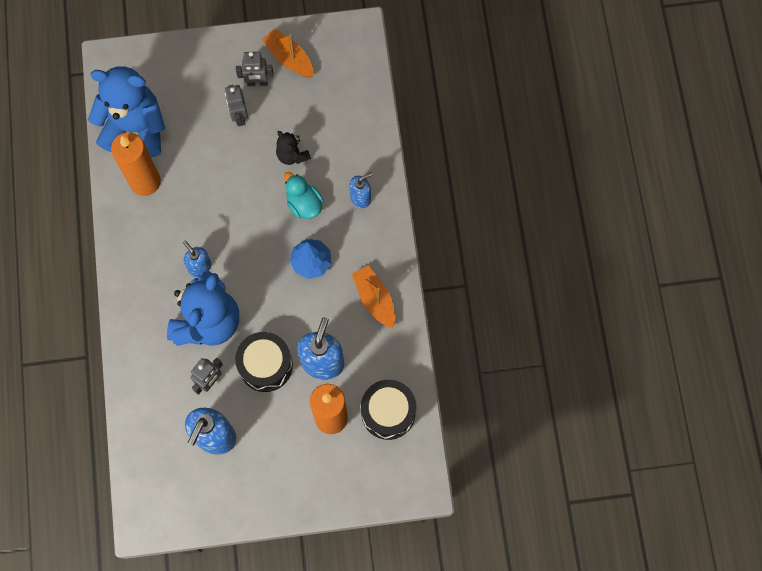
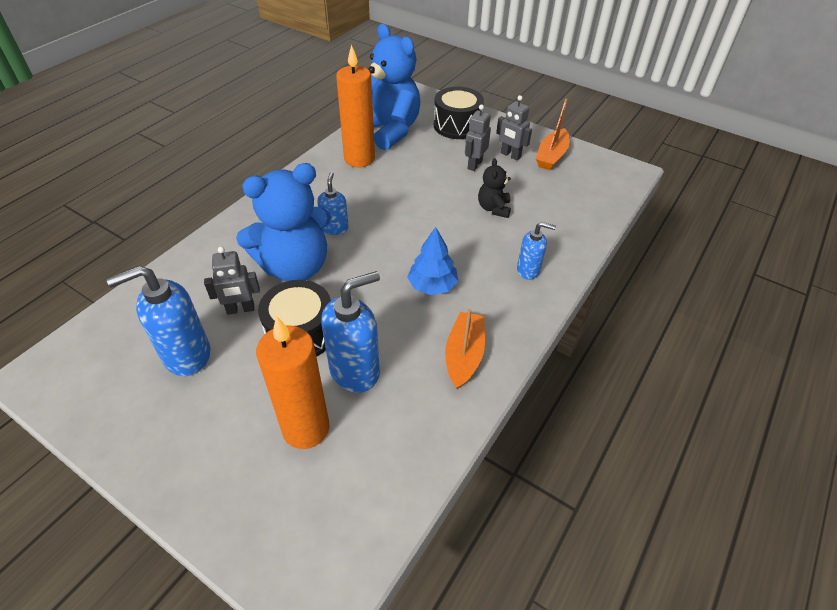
camera: 40 degrees right, 25 degrees down
orange boat [262,28,314,78] -> orange boat turned 150 degrees counterclockwise [536,99,570,170]
turquoise duck [284,172,324,219] -> none
black drum [361,380,416,440] -> black drum moved to [434,87,484,139]

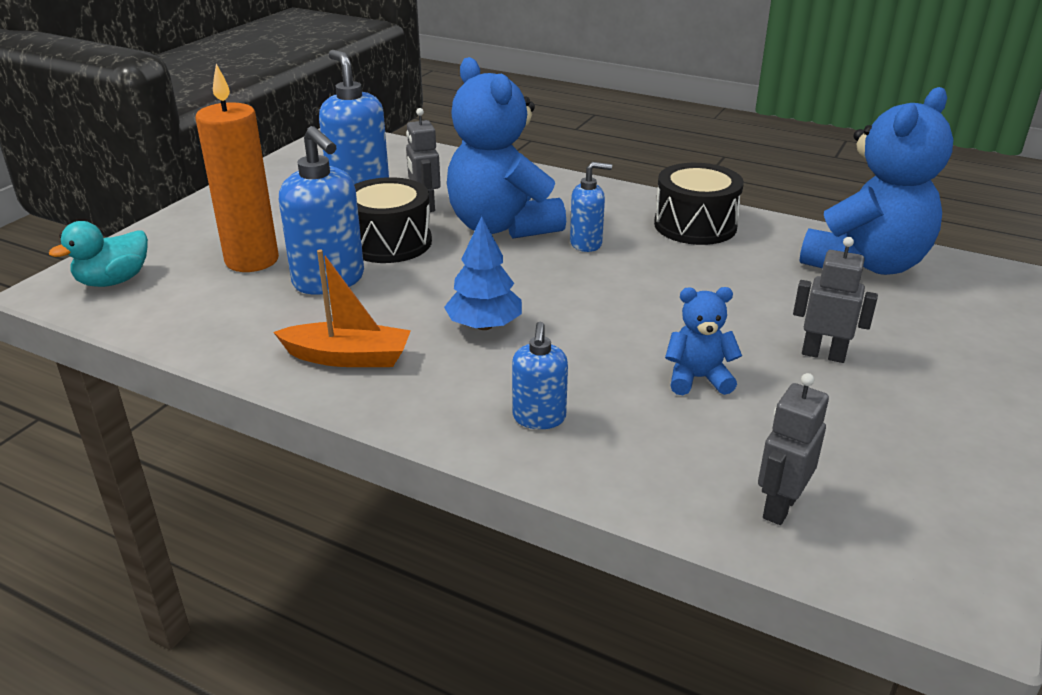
camera: 85 degrees right, 15 degrees down
orange candle [336,44,375,168] -> none
black drum [434,87,484,139] -> black drum moved to [654,163,744,245]
black teddy bear [478,158,511,218] -> blue teddy bear [665,287,742,395]
grey robot [496,95,532,161] -> grey robot moved to [758,373,829,525]
orange boat [536,99,570,170] -> none
none -> turquoise duck [49,221,148,287]

